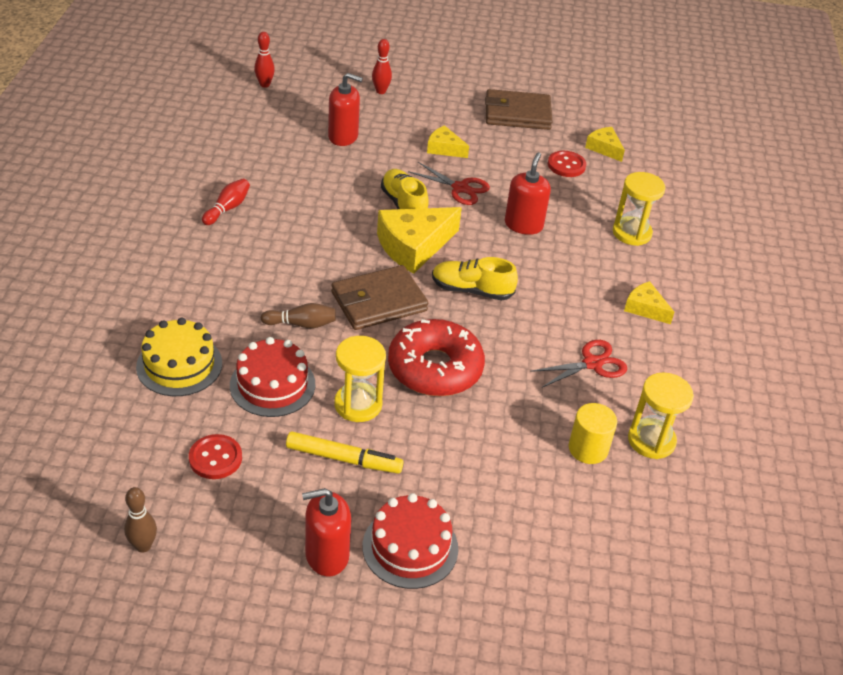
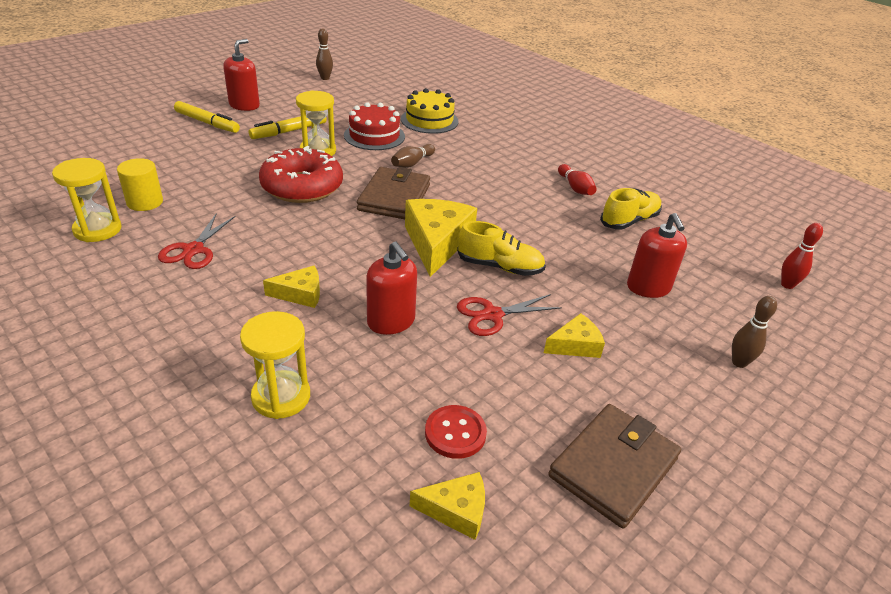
camera: 130 degrees right, 5 degrees down
red button [189,434,242,479] -> none
red soap dispenser [328,73,363,146] -> red soap dispenser turned 60 degrees counterclockwise [627,213,687,298]
red cake [363,493,458,589] -> yellow marker [174,101,240,133]
red bowling pin [372,39,392,94] -> brown bowling pin [732,296,777,368]
yellow shoe [432,257,518,300] -> yellow shoe moved to [600,188,662,230]
yellow cheese [624,281,674,324] -> yellow cheese moved to [263,266,320,308]

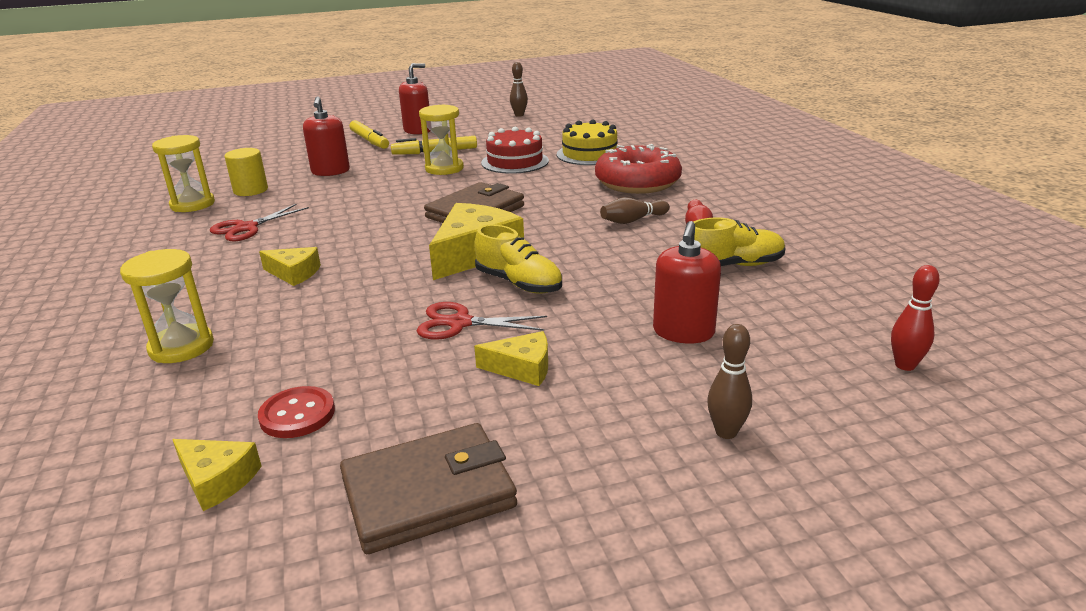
camera: 30 degrees right, 10 degrees down
red donut [259,146,343,203] -> red donut moved to [595,144,682,194]
red soap dispenser [366,241,417,335] -> red soap dispenser moved to [303,96,350,176]
brown bowling pin [391,144,435,168] -> brown bowling pin moved to [600,197,670,224]

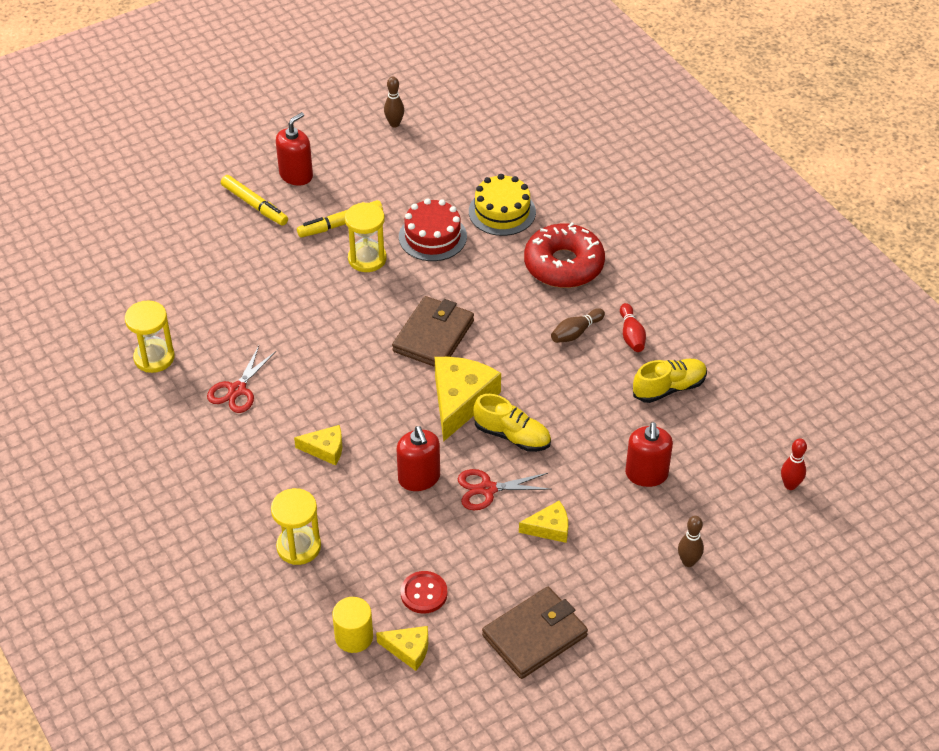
camera: 15 degrees left, 20 degrees up
yellow cylinder [224,148,268,196] -> yellow cylinder moved to [332,597,373,653]
red soap dispenser [303,96,350,176] -> red soap dispenser moved to [397,426,440,491]

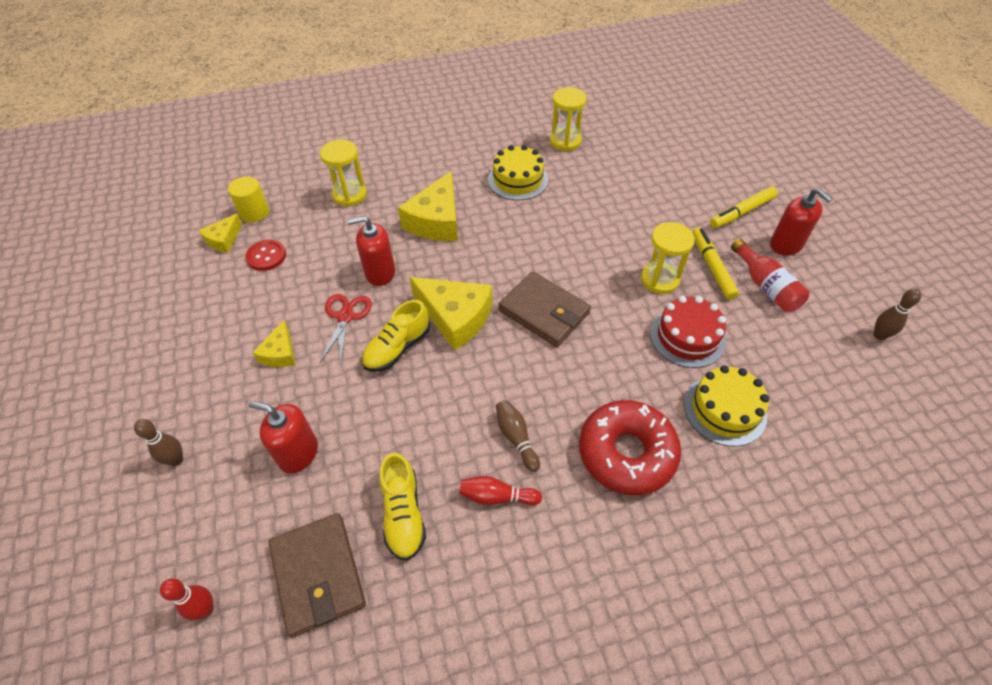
camera: 105 degrees right, 5 degrees up
red scissors [207,346,276,413] -> yellow cake [488,145,548,200]
yellow cheese [294,425,342,466] -> yellow cheese [398,171,458,241], size x1.85
brown wallet [482,587,588,679] -> brown wallet moved to [269,513,366,637]
none -> red bottle [731,239,809,312]

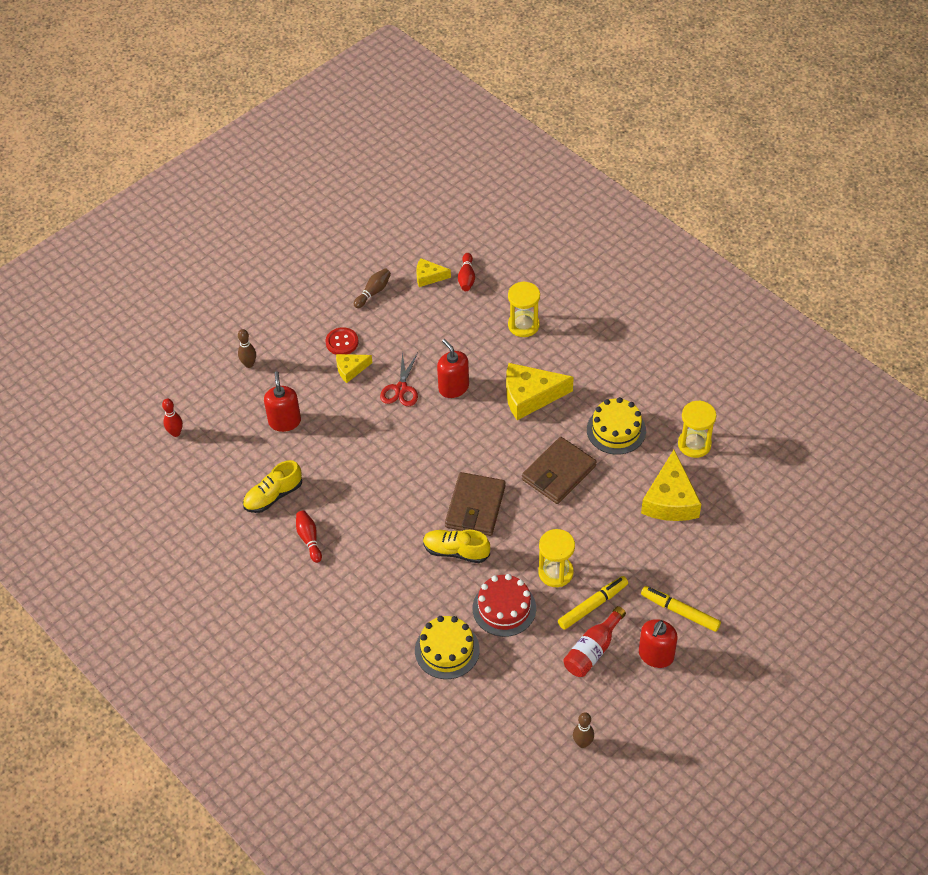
camera: 65 degrees right, 0 degrees up
yellow cylinder [228,177,269,222] -> red bowling pin [458,253,475,291]
red button [245,240,286,271] -> red button moved to [326,327,358,355]
brown wallet [269,513,366,637] -> brown wallet moved to [522,437,596,504]
red scissors [319,294,372,365] -> red scissors turned 120 degrees clockwise [380,351,418,406]
yellow shoe [361,300,430,372] -> yellow shoe moved to [423,530,490,563]
yellow cheese [409,277,492,350] -> yellow cheese moved to [641,450,701,521]
brown bowling pin [496,400,540,472] -> brown bowling pin moved to [354,268,391,308]
red donut [579,400,681,495] -> none

